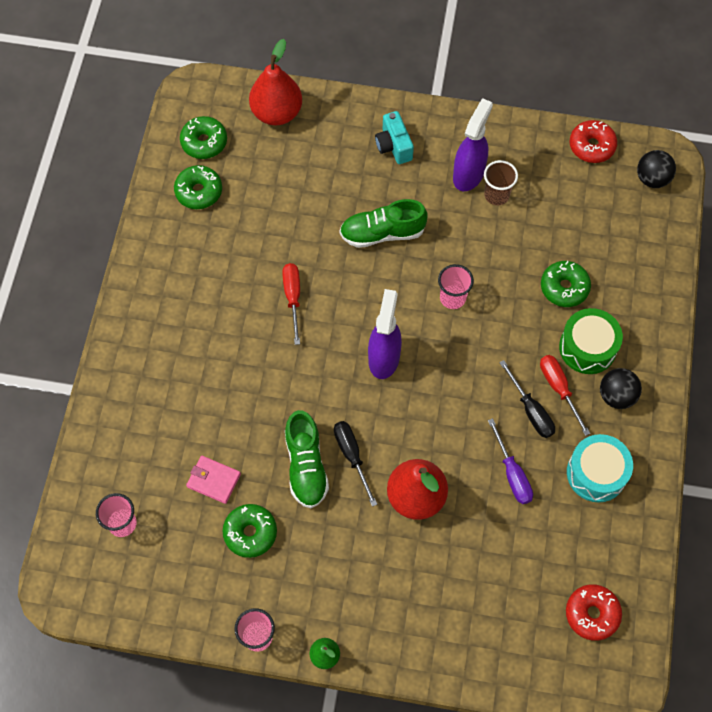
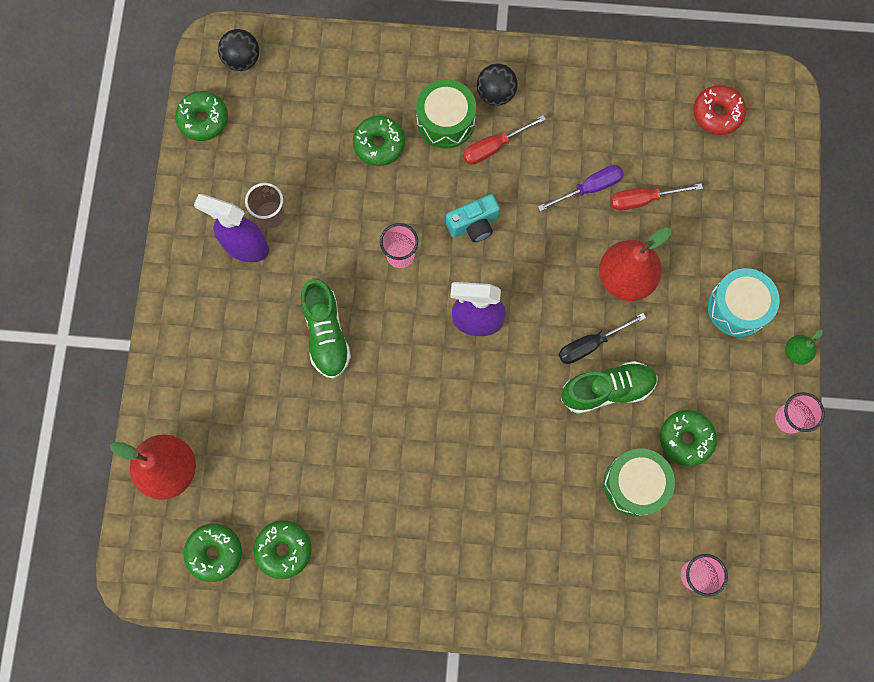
camera: 95 degrees left, 10 degrees up
pink wallet [186,456,241,504] -> green drum [604,448,675,517]
red screwdriver [282,263,300,345] -> red screwdriver moved to [610,183,703,211]
turquoise camera [375,111,414,164] -> turquoise camera moved to [446,194,500,242]
black screwdriver [499,360,555,438] -> none
turquoise drum [567,434,633,502] -> turquoise drum moved to [708,268,780,337]
red donut [569,120,617,163] -> green donut [175,91,228,141]

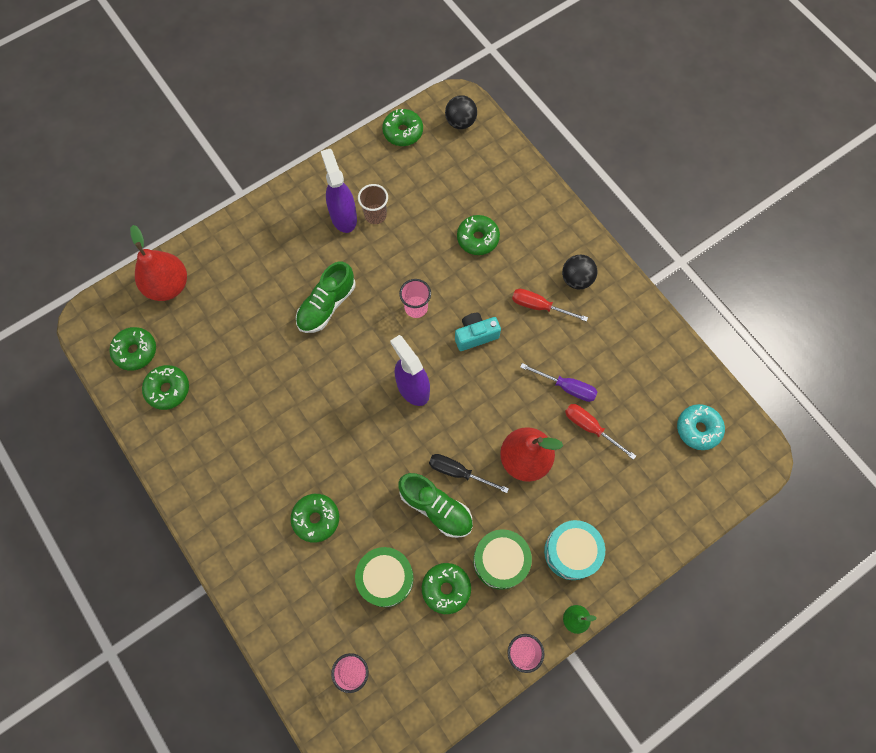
camera: 50 degrees right, 5 degrees down
green drum [416,79,476,148] -> green drum moved to [473,529,532,590]
turquoise camera [446,194,500,242] -> turquoise camera turned 135 degrees clockwise [455,313,501,351]
red donut [693,85,746,135] -> turquoise donut [677,404,725,450]
none -> green donut [291,494,339,543]

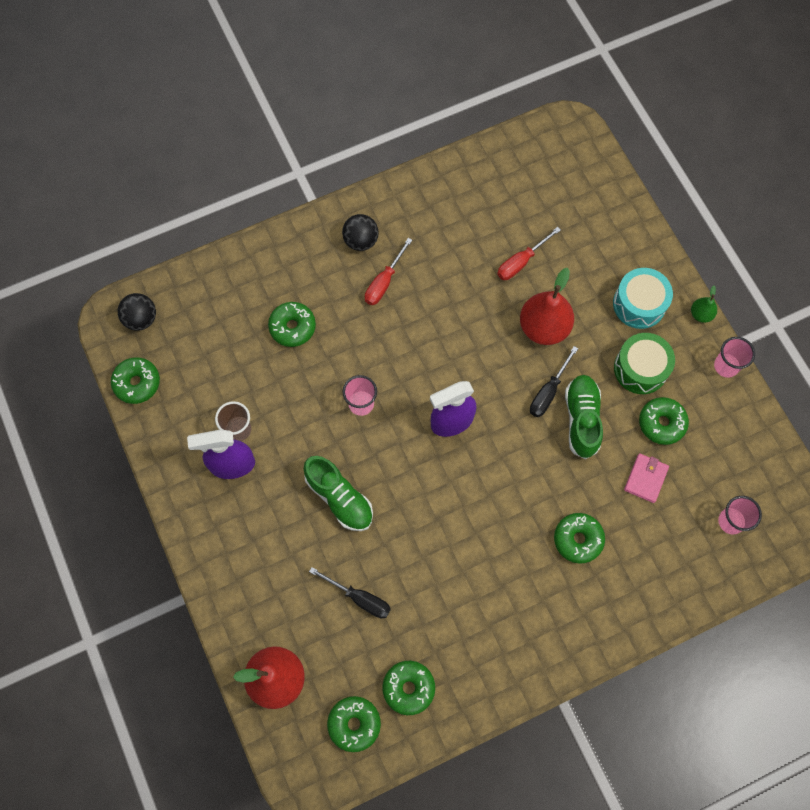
camera: 80 degrees left, 0 degrees up
green drum [355,547,414,607] -> pink wallet [624,453,669,503]
green shoe [398,473,473,538] -> green shoe turned 45 degrees counterclockwise [565,375,603,459]
turquoise camera [455,313,501,351] -> none
purple screwdriver [520,363,597,402] -> none
turquoise donut [677,404,725,450] -> none
none -> black screwdriver [309,567,391,618]

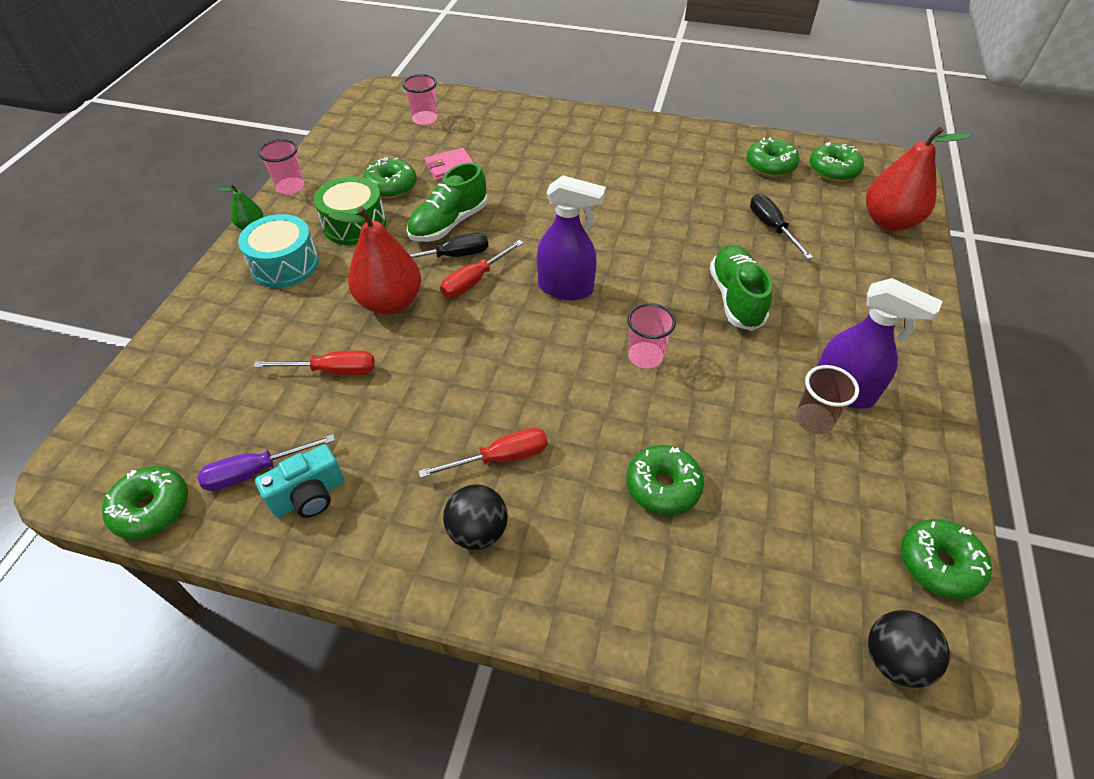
camera: 140 degrees left, 20 degrees down
green donut [554,513,605,564] -> green donut moved to [102,466,188,539]
none -> purple screwdriver [197,434,335,491]
none -> turquoise camera [255,444,345,518]
none -> red screwdriver [440,240,523,298]

